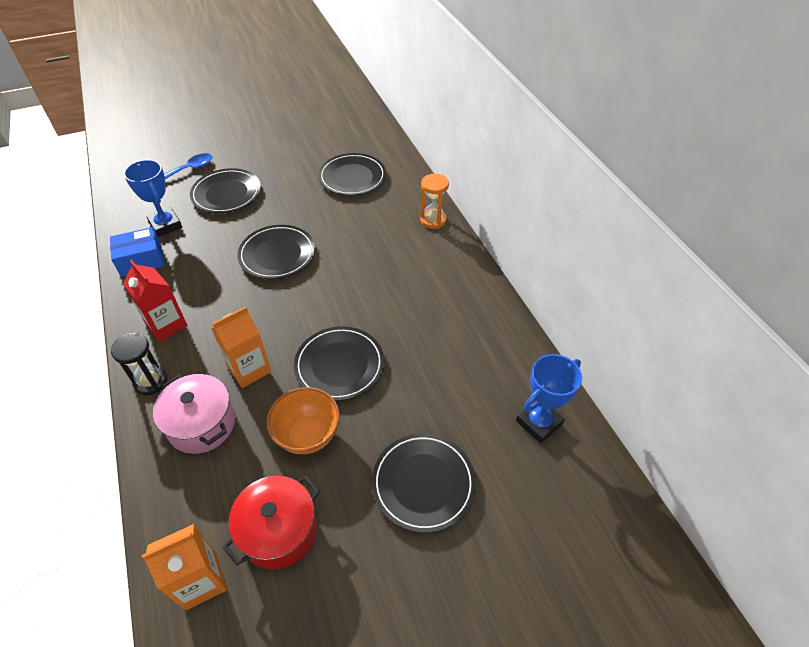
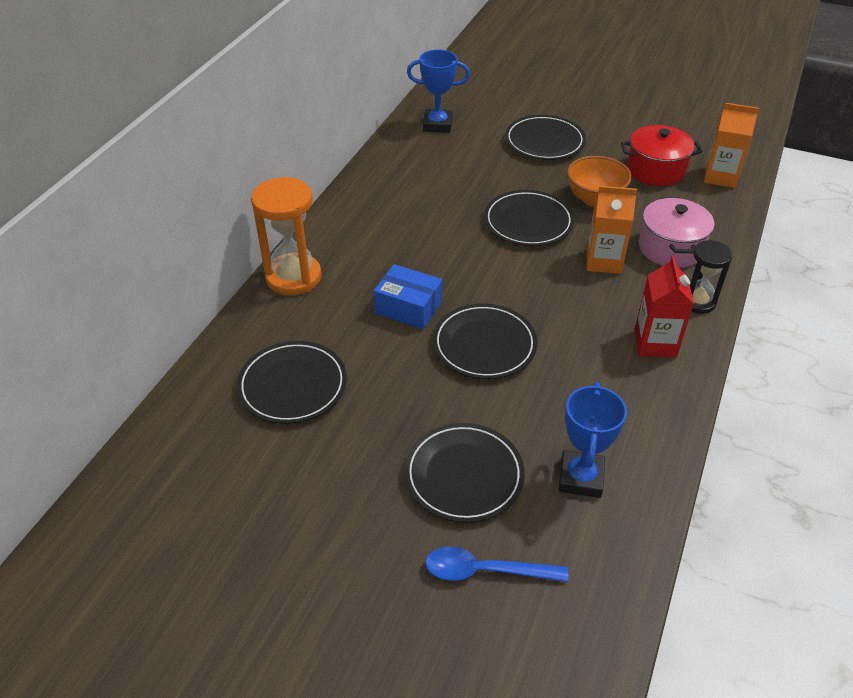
camera: 135 degrees left, 5 degrees down
blue box [110,227,164,277] -> blue box moved to [374,264,442,330]
orange hourglass [420,174,449,229] -> orange hourglass [251,177,321,296], size x1.61

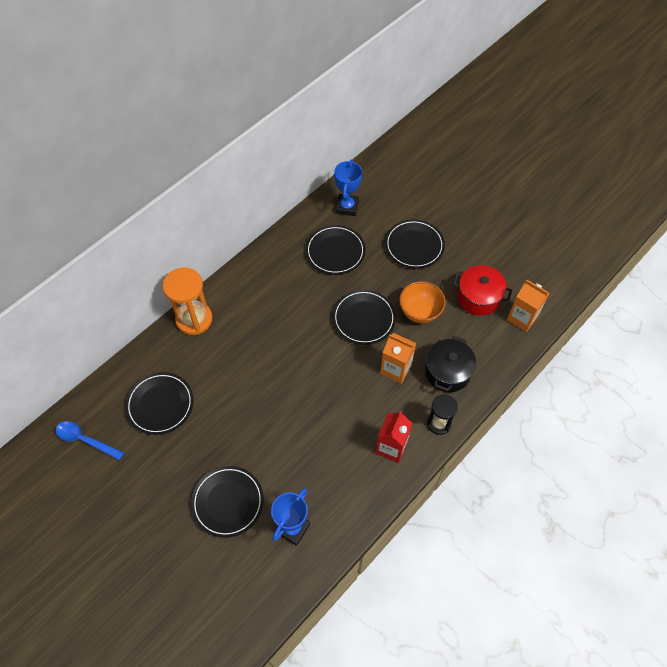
camera: 20 degrees right, 15 degrees up
blue box [374,264,442,330] -> none
blue trophy [407,49,470,133] -> blue trophy turned 75 degrees clockwise [334,160,362,216]
blue spoon [425,547,568,582] -> blue spoon moved to [56,421,124,460]
black plate [433,303,537,379] -> black plate moved to [305,225,366,275]
pink pot [639,198,715,268] -> black pot [425,335,476,392]

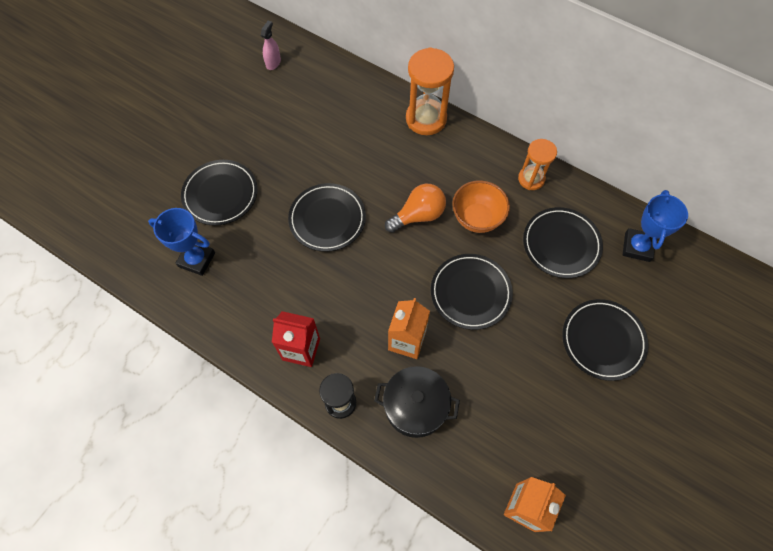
camera: 80 degrees right, 5 degrees up
blue spoon [56,421,124,460] -> pink spray bottle [261,21,281,70]
black plate [125,372,193,435] -> black plate moved to [288,183,366,252]
blue trophy [334,160,362,216] -> blue trophy turned 75 degrees counterclockwise [623,190,688,262]
orange bowl [399,281,446,323] -> orange bowl moved to [452,180,510,233]
red pot [453,265,512,316] -> none
none -> orange light bulb [385,184,446,233]
none -> orange hourglass [518,139,557,190]

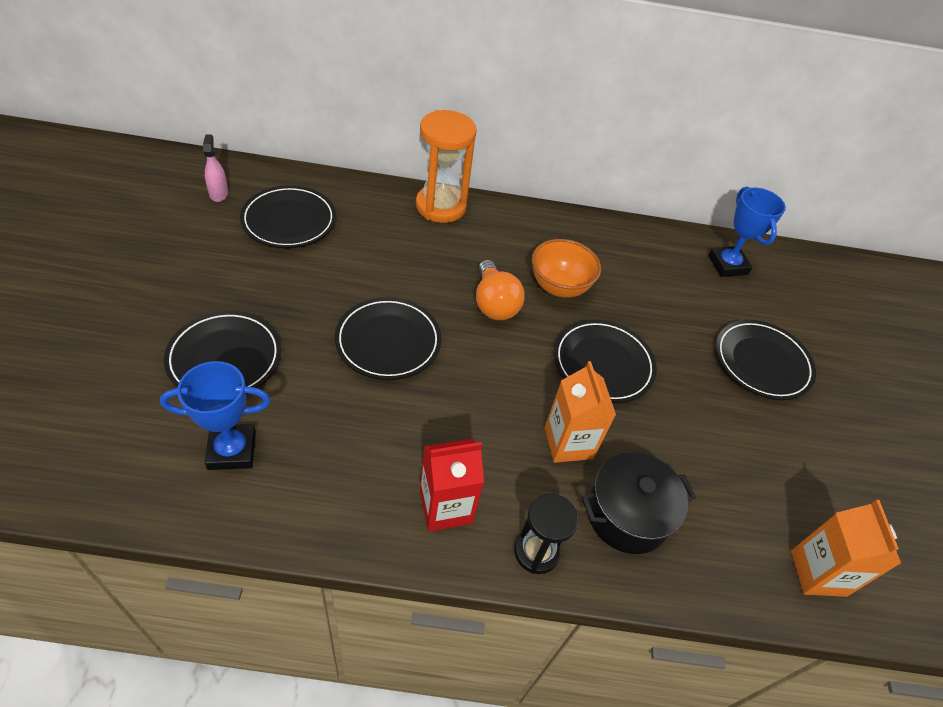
camera: 35 degrees left, 15 degrees down
orange light bulb [385,184,446,233] -> orange light bulb turned 135 degrees clockwise [476,260,525,320]
orange hourglass [518,139,557,190] -> none
black plate [523,207,603,278] -> black plate moved to [240,185,336,248]

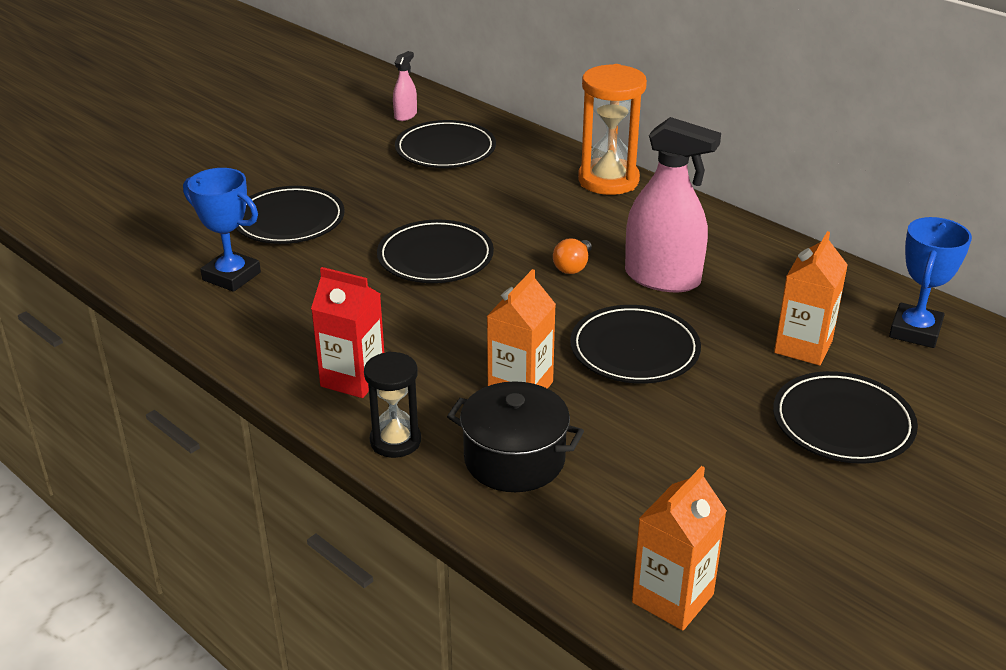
camera: 45 degrees right, 15 degrees down
orange light bulb [476,260,525,320] -> orange light bulb [553,238,592,274], size x0.62
orange bowl [532,239,601,298] -> pink spray bottle [625,117,721,292]
none -> orange carton [774,231,848,366]

